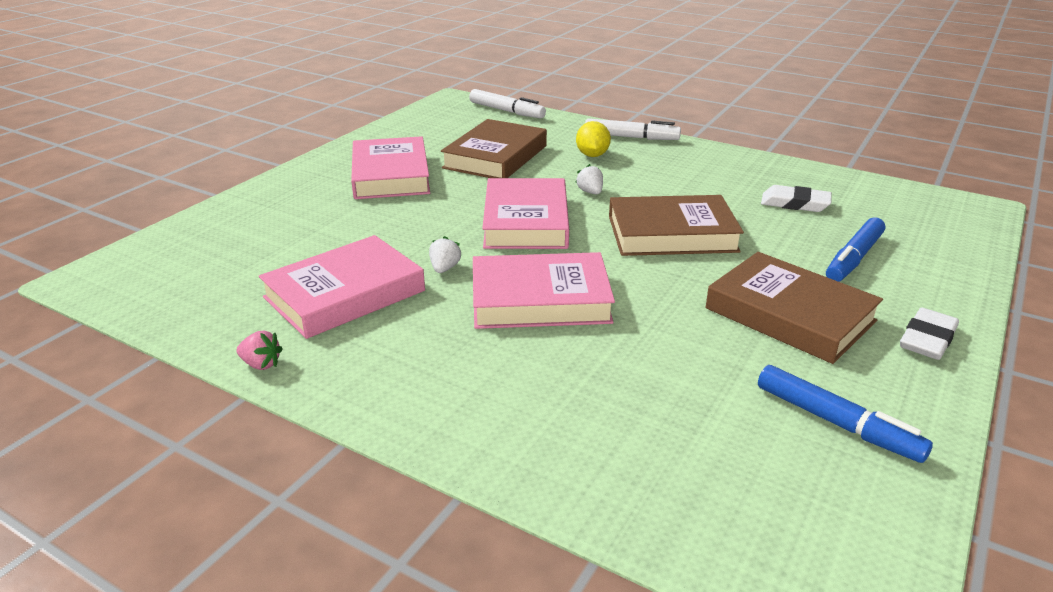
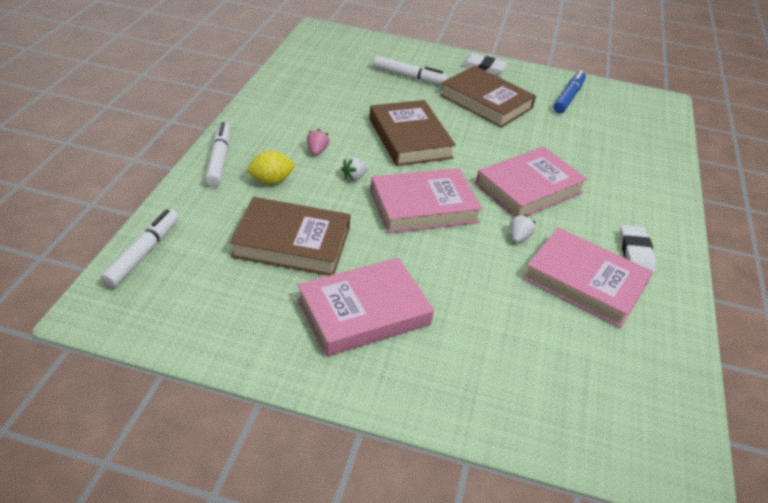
camera: 110 degrees left, 10 degrees up
pink strawberry [237,331,283,370] -> pink strawberry moved to [307,129,329,155]
white strawberry [429,236,462,273] -> white strawberry turned 120 degrees clockwise [510,215,536,243]
pink book [473,252,615,329] -> pink book turned 75 degrees clockwise [475,146,588,217]
brown book [706,252,883,364] -> brown book turned 75 degrees counterclockwise [440,66,536,128]
white eraser [761,185,832,212] -> white eraser moved to [619,225,656,274]
blue marker [826,217,885,282] -> white marker [373,56,448,86]

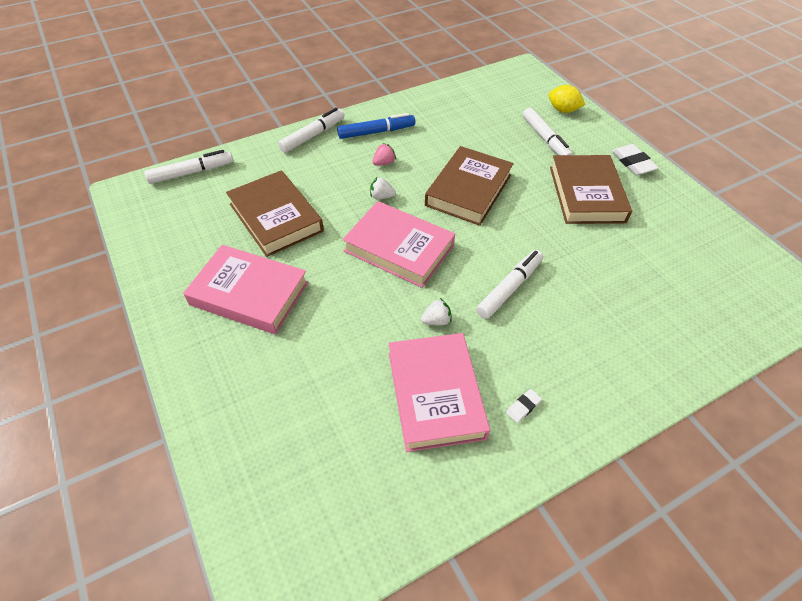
camera: 50 degrees right, 10 degrees up
yellow lemon [247,150,296,184] -> yellow lemon moved to [549,85,585,113]
pink book [475,146,588,217] -> white marker [476,250,543,319]
blue marker [553,70,586,113] -> blue marker moved to [337,113,415,139]
white eraser [619,225,656,274] -> white eraser [506,389,542,423], size x0.54

